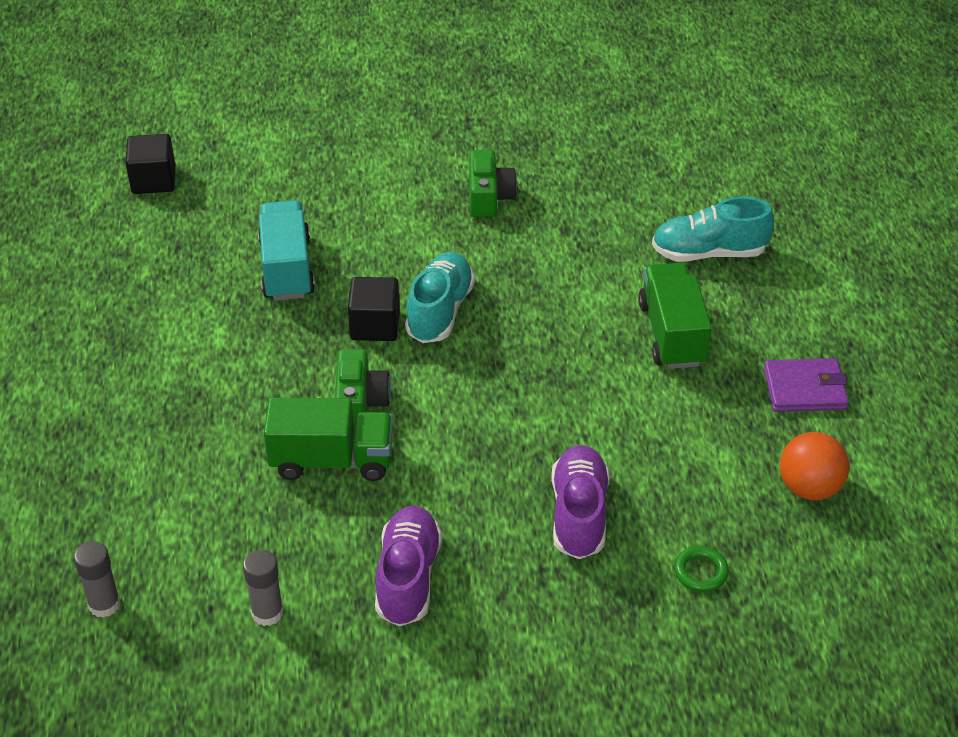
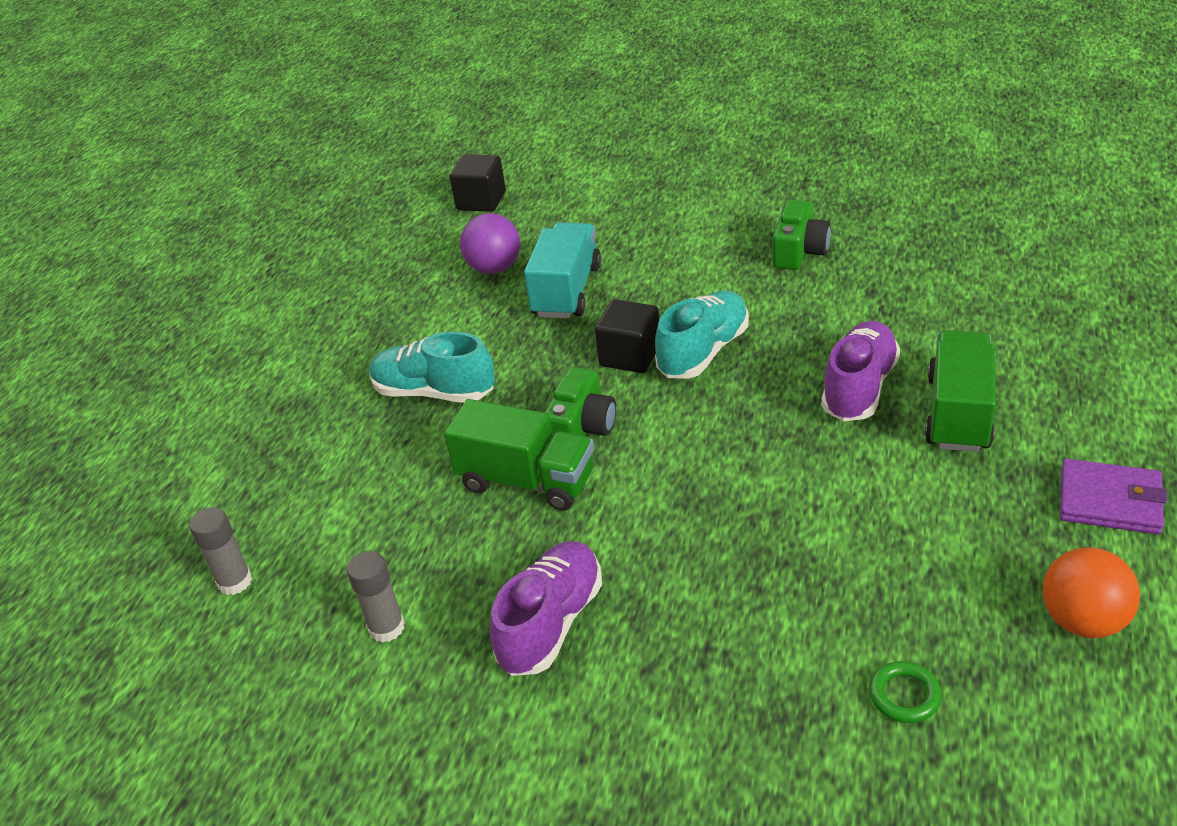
camera: 25 degrees right, 5 degrees down
purple shoe [551,445,610,559] -> purple shoe moved to [821,321,900,421]
turquoise shoe [652,197,774,262] -> turquoise shoe moved to [369,332,495,403]
none -> purple ball [460,213,520,274]

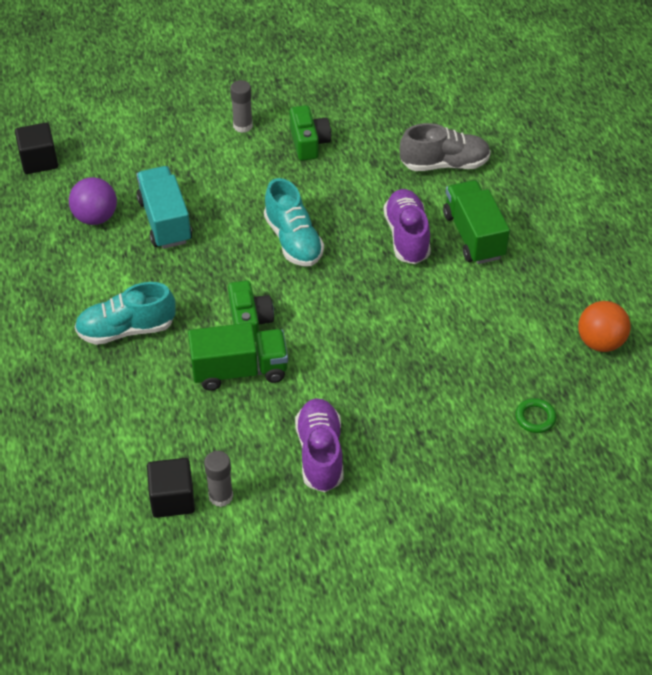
camera: 35 degrees left, 10 degrees up
grey glue stick [189,507,252,595] -> grey glue stick moved to [230,80,253,133]
black cube [595,299,659,373] -> black cube moved to [147,458,195,518]
turquoise shoe [655,290,749,379] -> turquoise shoe turned 150 degrees clockwise [264,178,324,266]
purple wallet [1060,459,1167,535] -> none
none -> grey shoe [400,123,491,171]

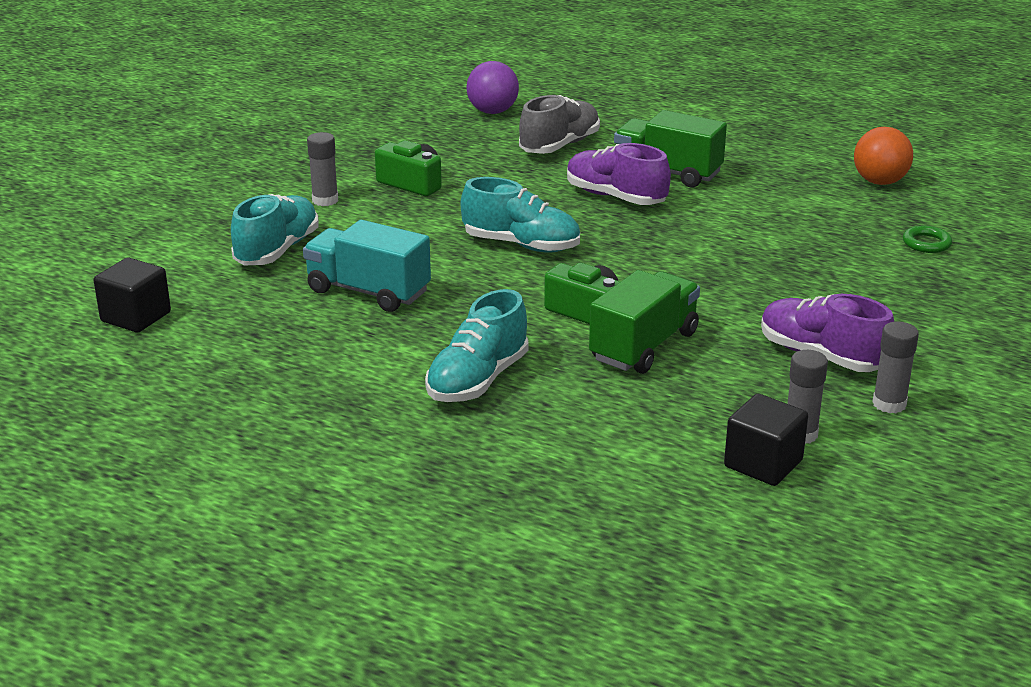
camera: 45 degrees left, 20 degrees down
purple ball [69,177,117,225] -> purple ball moved to [467,61,519,114]
none -> turquoise shoe [231,194,319,265]
none -> grey glue stick [872,322,919,413]

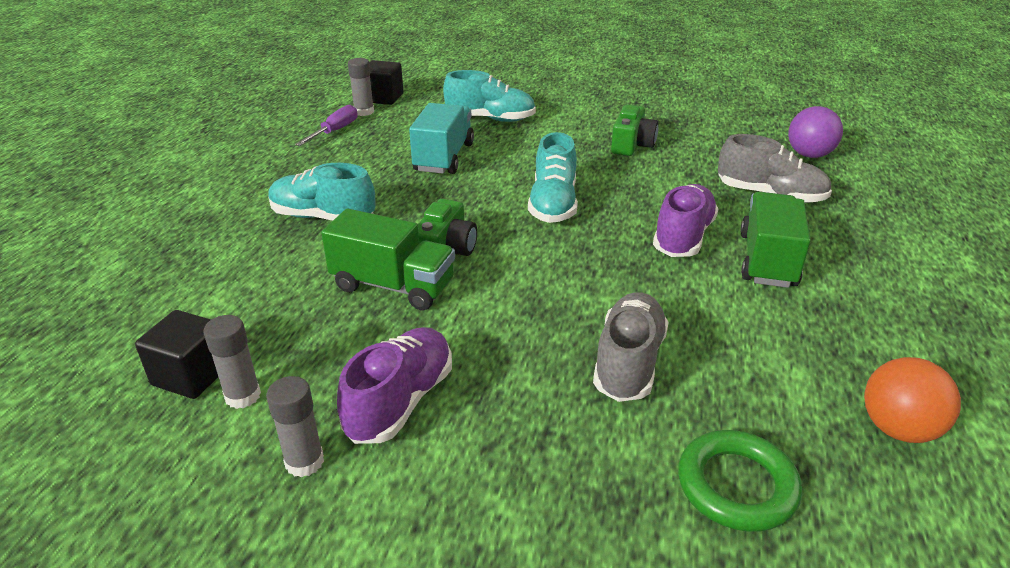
camera: 75 degrees right, 5 degrees up
grey glue stick [307,132,338,206] -> grey glue stick moved to [348,58,374,116]
green ring [903,225,952,253] -> green ring [678,430,802,532], size x1.73
none -> purple screwdriver [295,105,357,146]
none -> grey shoe [593,292,669,402]

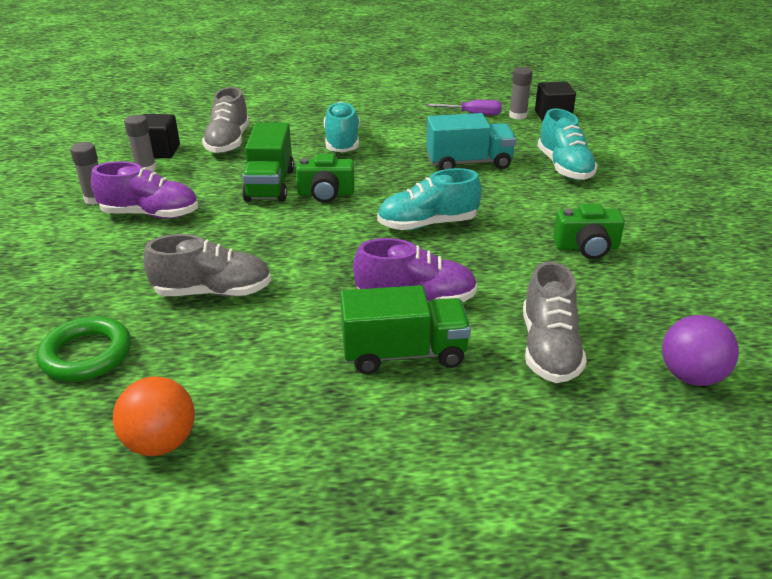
camera: 70 degrees right, 0 degrees up
none -> grey shoe [202,87,249,154]

